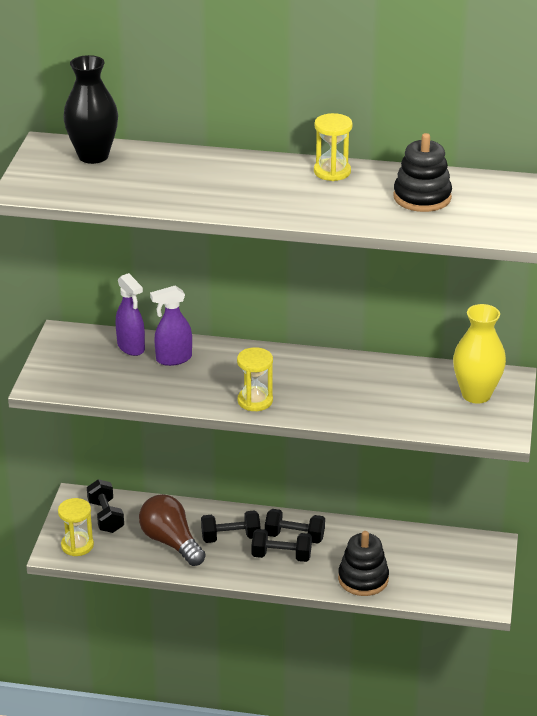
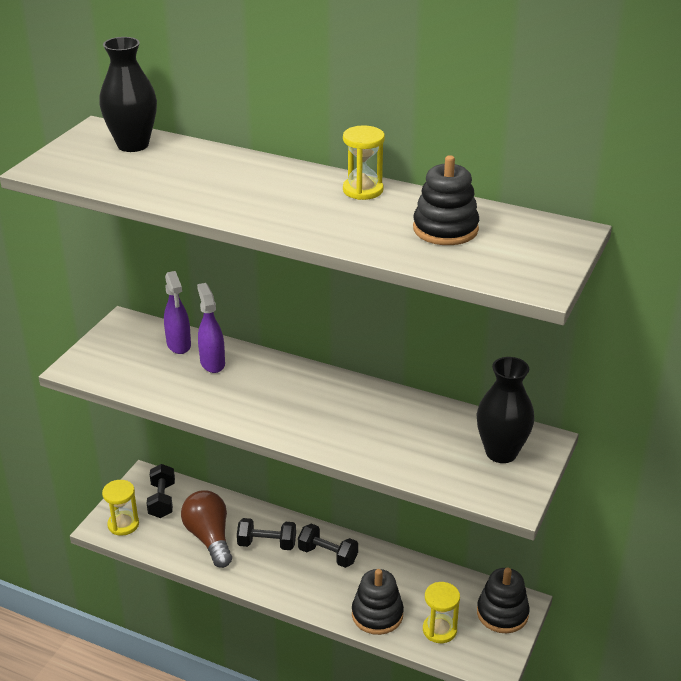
camera: 15 degrees right, 0 degrees up
purple spray bottle [150,286,192,366] -> purple spray bottle turned 75 degrees clockwise [197,283,225,373]
yellow hourglass [237,347,273,411] -> yellow hourglass moved to [423,582,460,643]
black dumbbell [251,529,312,562] -> none
yellow vase [453,304,506,404] -> black vase [477,357,535,463]
none -> black stacking toy [477,568,530,633]

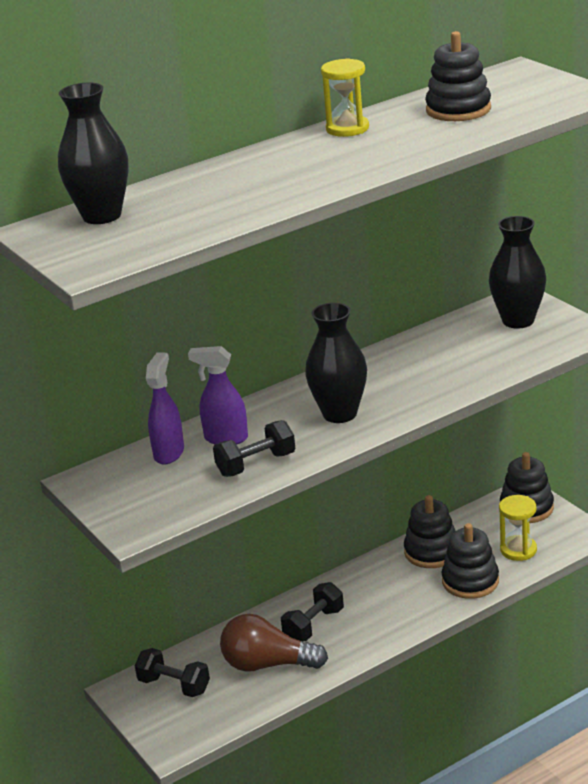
camera: 55 degrees left, 5 degrees down
yellow hourglass [102,480,139,536] -> none
purple spray bottle [164,271,191,354] -> purple spray bottle turned 90 degrees counterclockwise [146,352,184,464]
black dumbbell [298,524,358,568] -> black dumbbell moved to [213,420,296,477]
none -> black vase [305,303,367,423]
none -> black stacking toy [404,495,456,568]

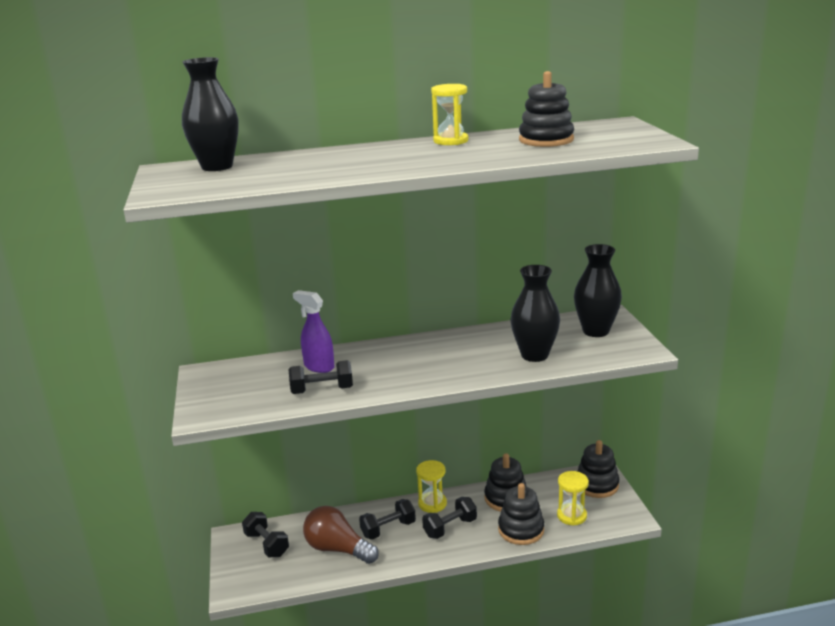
camera: 20 degrees right, 5 degrees down
purple spray bottle [146,352,184,464] -> none
black vase [305,303,367,423] -> black vase moved to [510,265,560,362]
none -> yellow hourglass [416,460,447,513]
none -> black dumbbell [422,497,477,539]

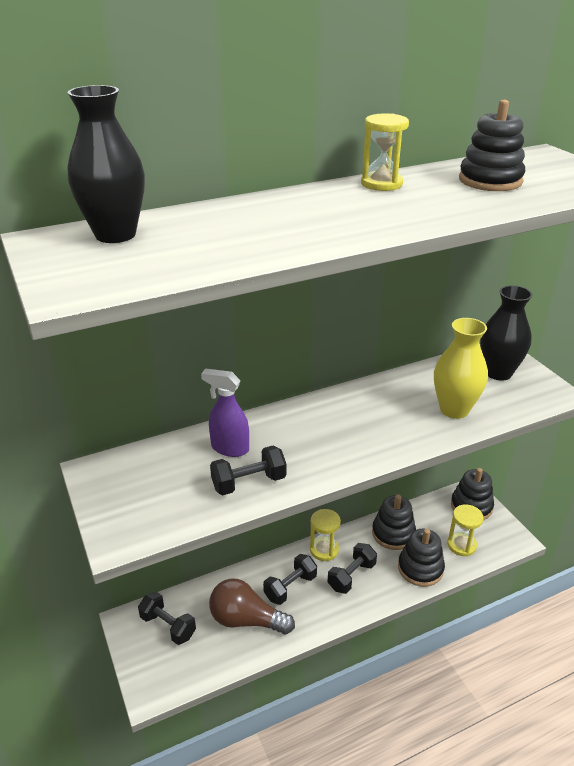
camera: 15 degrees left, 10 degrees up
black vase [510,265,560,362] -> yellow vase [434,318,488,419]

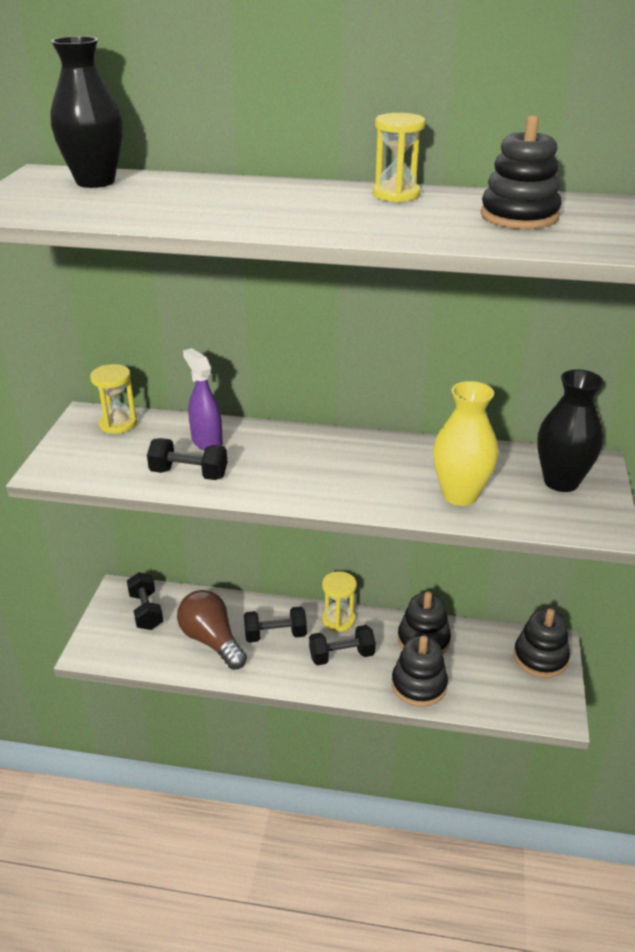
camera: 35 degrees right, 0 degrees up
yellow hourglass [447,504,484,556] -> yellow hourglass moved to [90,364,137,434]

